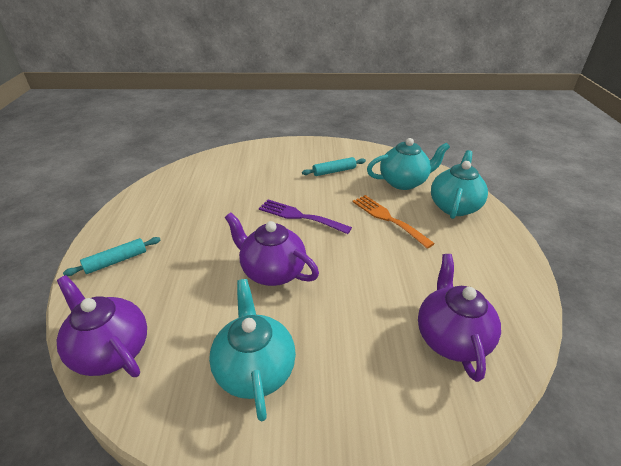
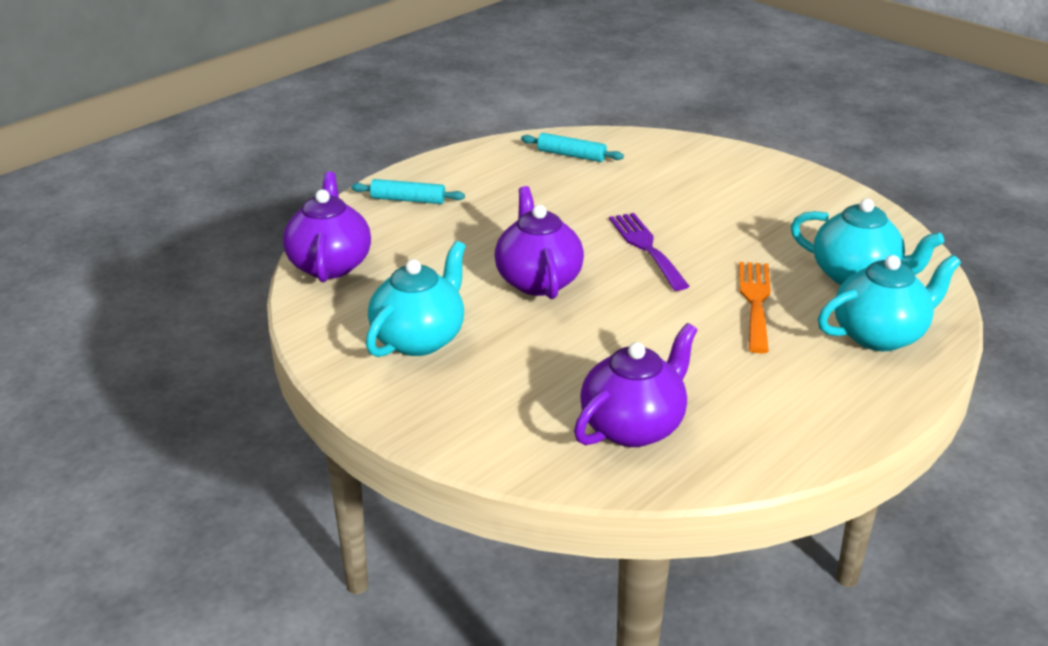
camera: 45 degrees right, 5 degrees down
turquoise rolling pin [302,157,366,176] -> turquoise rolling pin moved to [521,133,624,162]

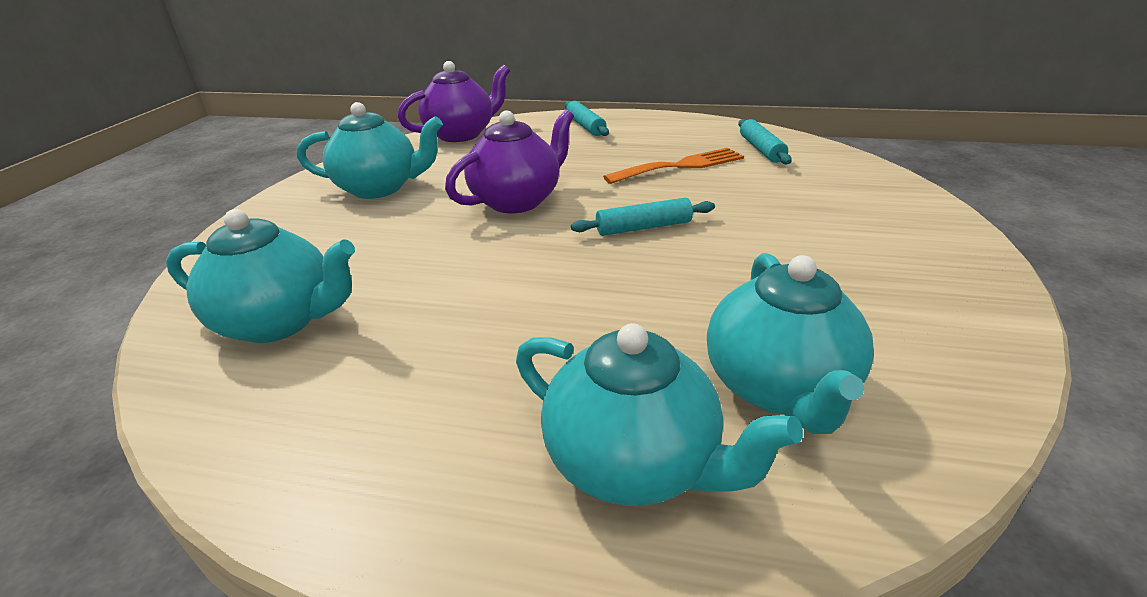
camera: 60 degrees right, 0 degrees up
purple teapot [574,323,697,447] -> turquoise teapot [166,209,355,343]
purple fork [609,213,690,291] -> turquoise rolling pin [571,198,715,236]
orange fork [739,262,771,354] -> orange fork moved to [603,148,744,184]

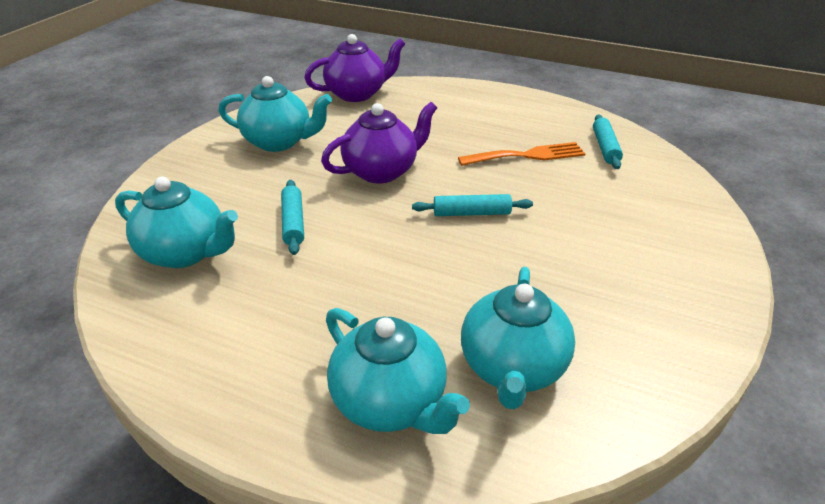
camera: 10 degrees right, 5 degrees up
turquoise rolling pin [565,101,609,136] -> turquoise rolling pin moved to [281,180,304,255]

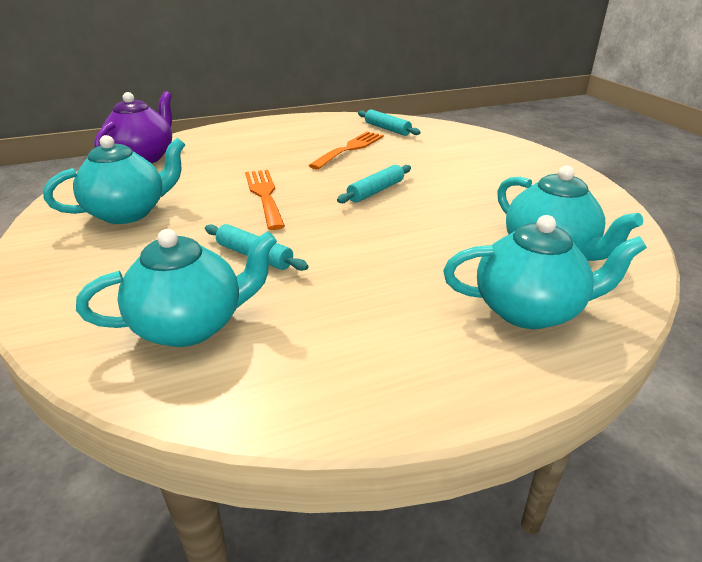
camera: 45 degrees left, 5 degrees down
purple teapot [321,102,437,183] -> orange fork [245,170,285,230]

